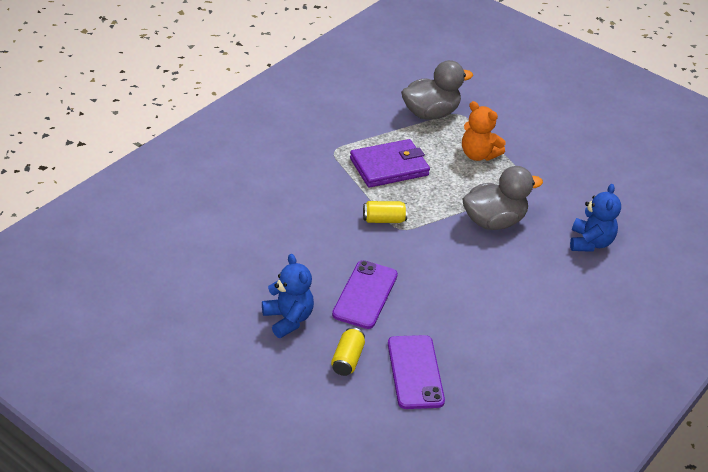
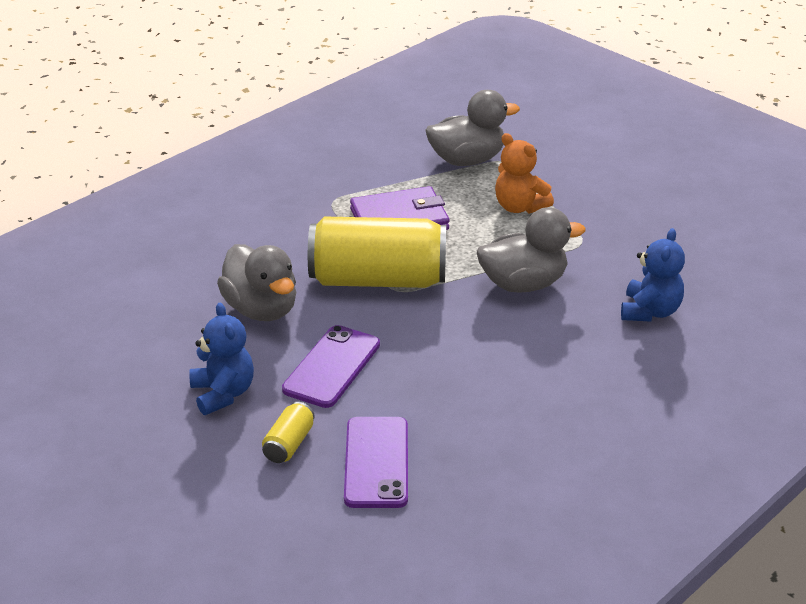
camera: 10 degrees right, 5 degrees down
yellow can [363,201,408,223] -> yellow can [308,217,446,288], size x2.42
none -> grey duck [217,244,296,321]

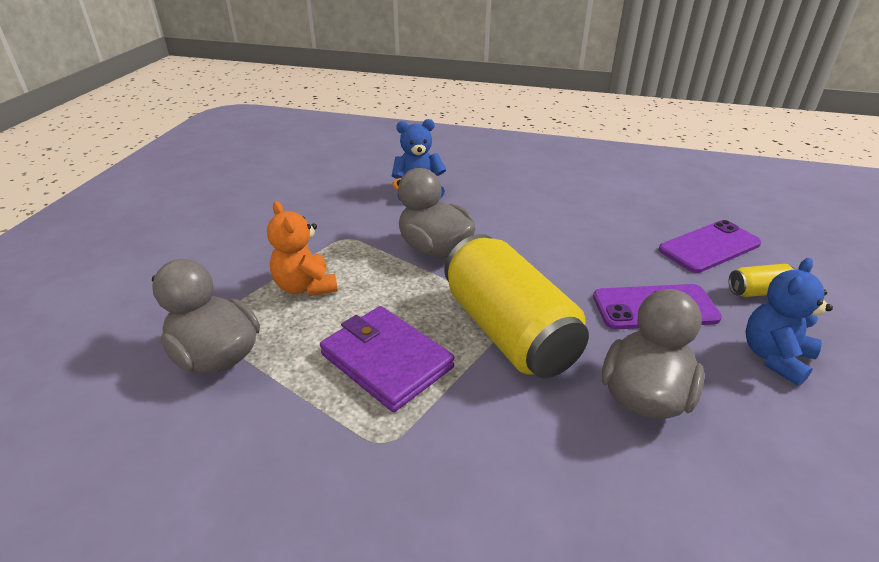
camera: 120 degrees left, 0 degrees up
orange teddy bear [495,133,554,213] -> orange teddy bear turned 135 degrees clockwise [267,201,338,296]

